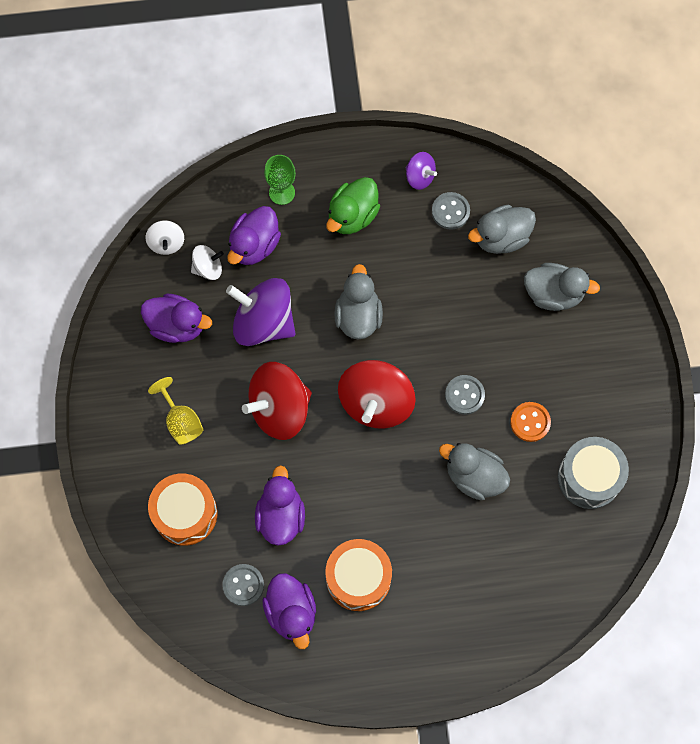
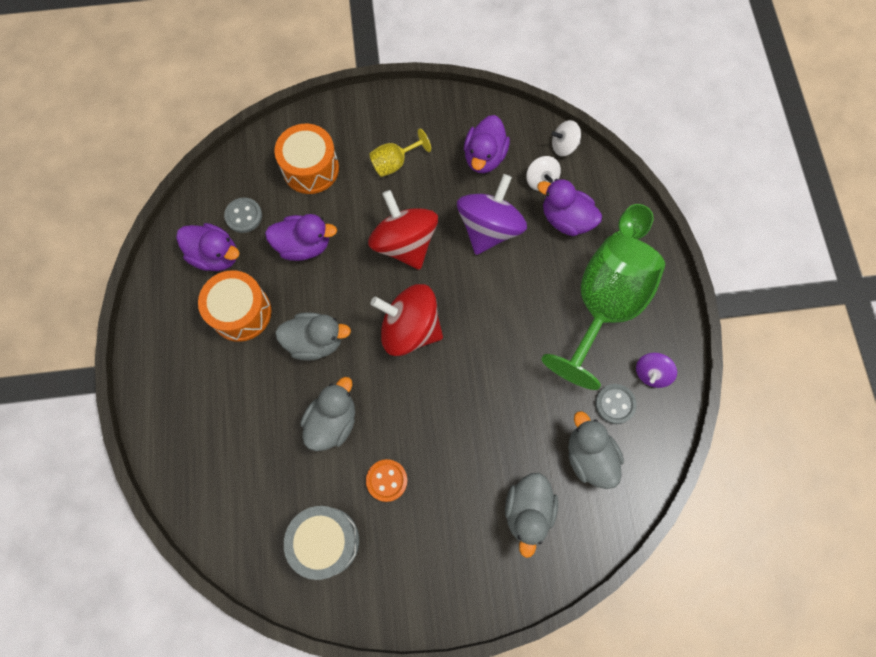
camera: 90 degrees right, 0 degrees up
purple duck [262,573,316,649] -> purple duck turned 135 degrees counterclockwise [176,223,239,271]
green duck [326,177,380,234] -> green goblet [541,235,665,390]
grey duck [334,264,383,340] -> grey duck moved to [275,312,351,361]
grey button [445,375,485,415] -> none

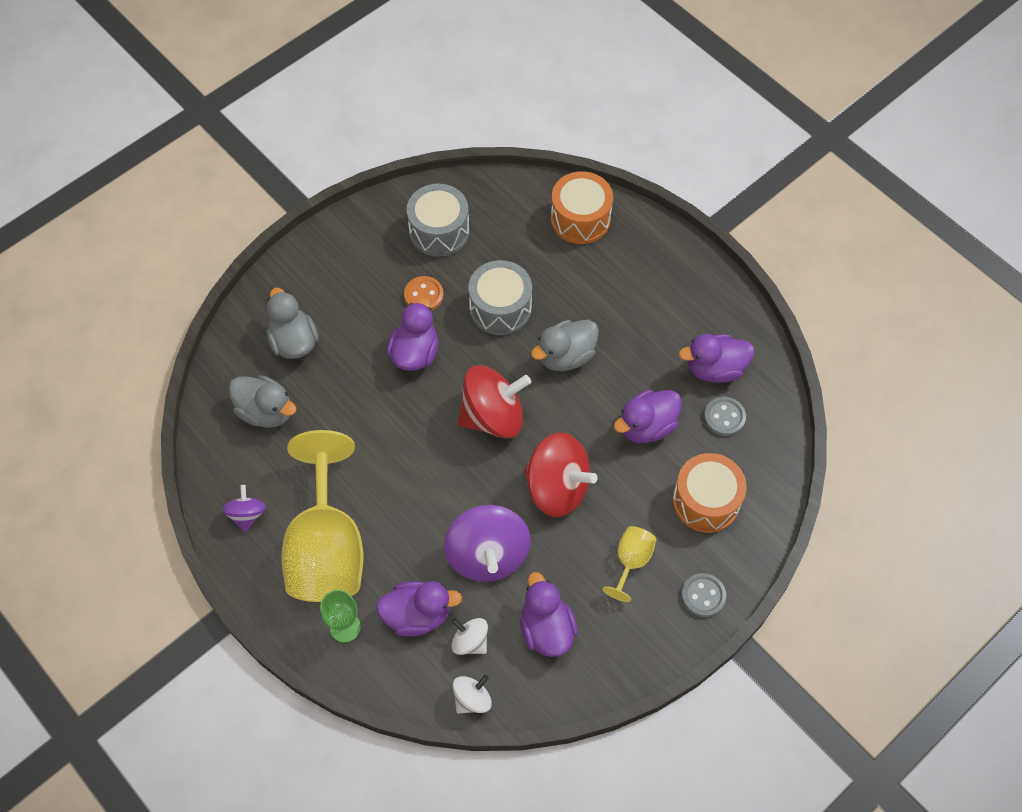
camera: 145 degrees right, 10 degrees down
orange drum [198,270,271,342] -> orange drum moved to [551,171,613,244]
grey duck [300,377,355,451] -> grey drum [468,260,532,335]
green goblet [541,235,665,390] -> yellow goblet [281,430,363,602]
grey button [595,384,637,424] -> grey button moved to [681,573,726,617]
none -> purple duck [386,298,439,371]

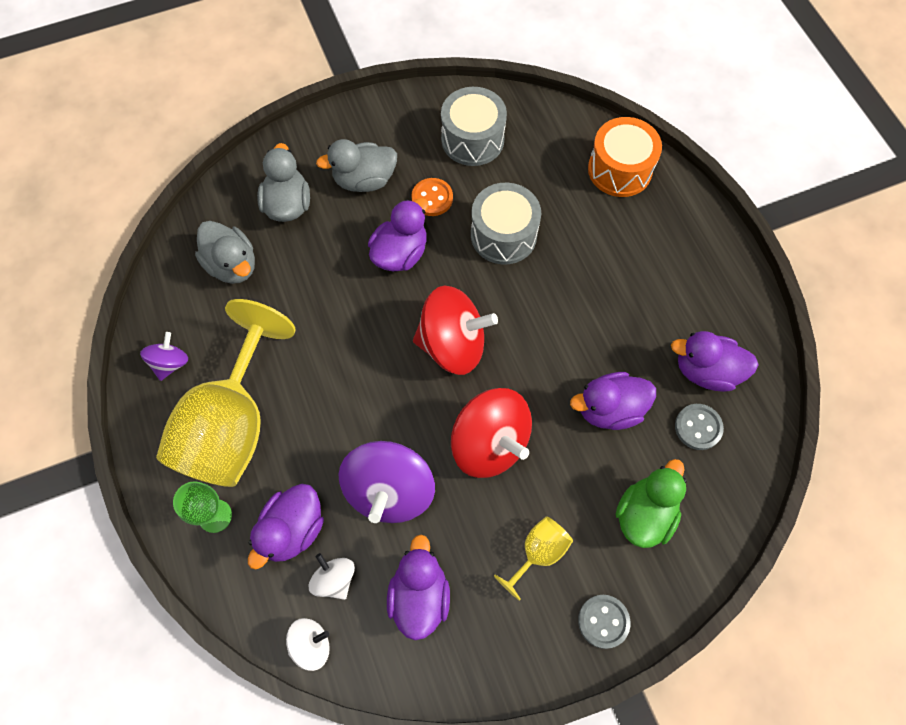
camera: 20 degrees right, 5 degrees up
purple duck [376,581,462,637] -> purple duck turned 105 degrees clockwise [248,484,324,569]
grey duck [531,320,599,371] -> grey duck moved to [316,139,397,192]
orange drum [673,453,747,533] -> green duck [615,459,687,548]

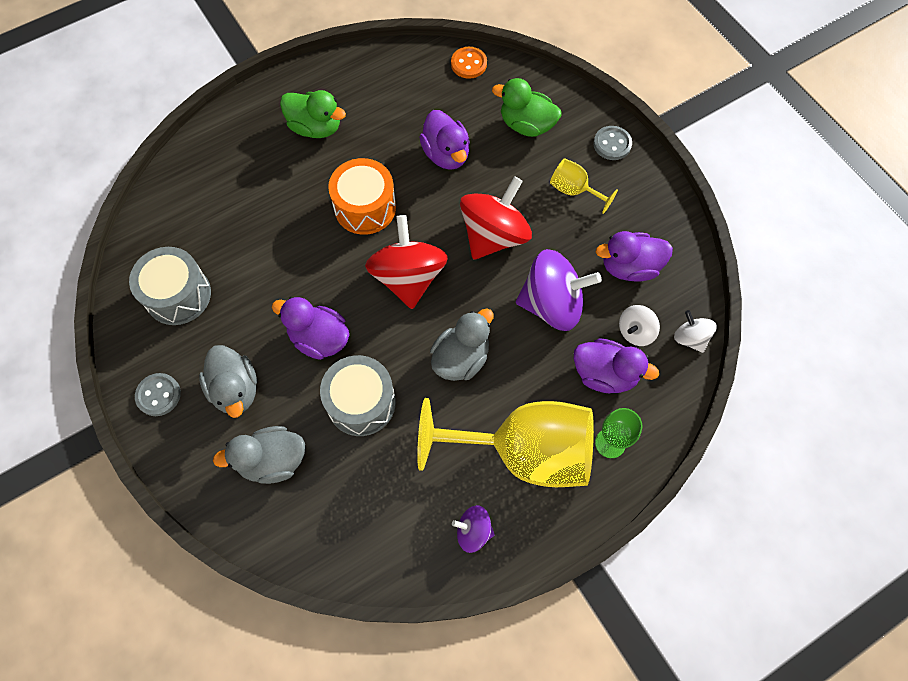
camera: 100 degrees left, 0 degrees up
grey duck [195,221,255,284] -> grey duck moved to [430,309,494,381]
orange button [411,178,453,216] -> orange button moved to [451,47,487,79]
grey drum [471,183,541,265] -> grey drum moved to [320,355,396,436]
orange drum [588,117,662,197] -> orange drum moved to [328,158,396,235]
purple duck [671,331,759,392] -> none
grey button [675,404,724,450] -> grey button moved to [135,373,181,416]
none -> green duck [280,90,346,138]

